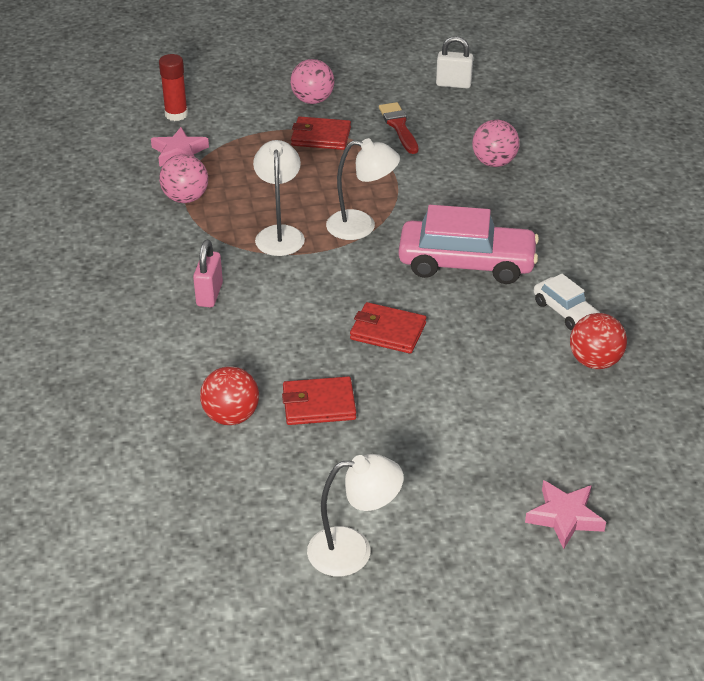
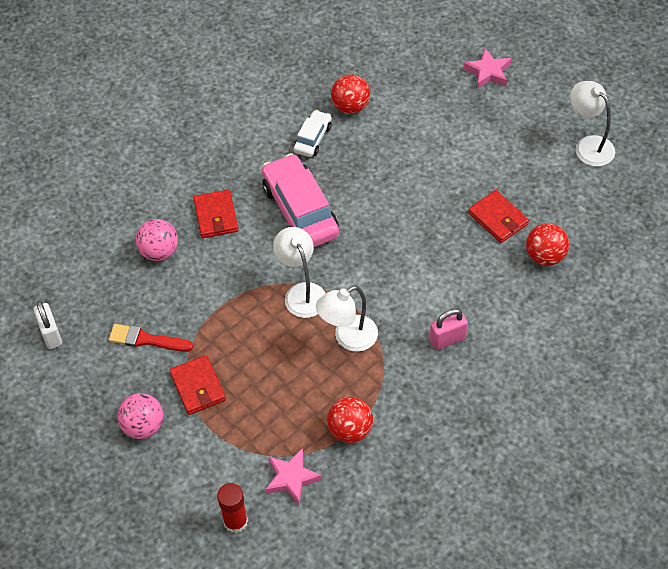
camera: 120 degrees left, 15 degrees up
pink ball [159,154,208,203] -> red ball [327,397,373,443]
red wallet [350,302,426,354] -> red wallet moved to [193,190,239,238]
red brush [379,102,418,154] -> red brush turned 60 degrees clockwise [109,324,193,352]

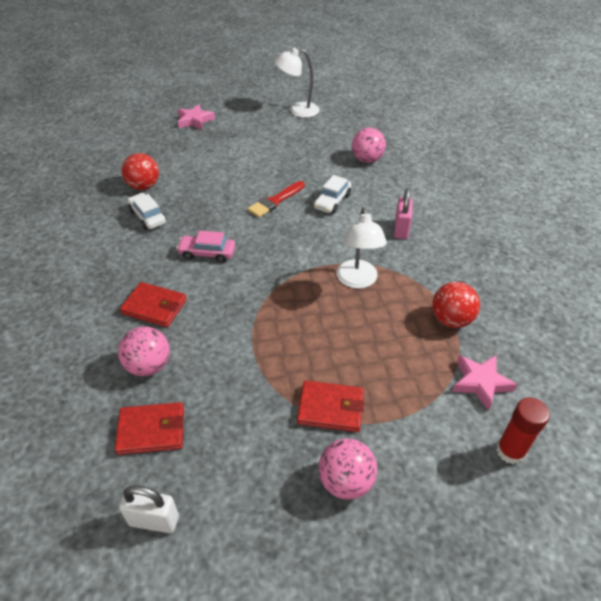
camera: 60 degrees left, 10 degrees down
red brush [109,324,193,352] -> red brush moved to [248,181,305,217]
pink car [262,153,339,247] -> pink car [176,230,235,263], size x0.52
white lamp [273,227,326,318] -> none
red wallet [468,190,529,243] -> red wallet moved to [115,402,184,455]
red ball [526,223,569,266] -> pink ball [352,127,386,163]
none -> white car [314,175,351,213]

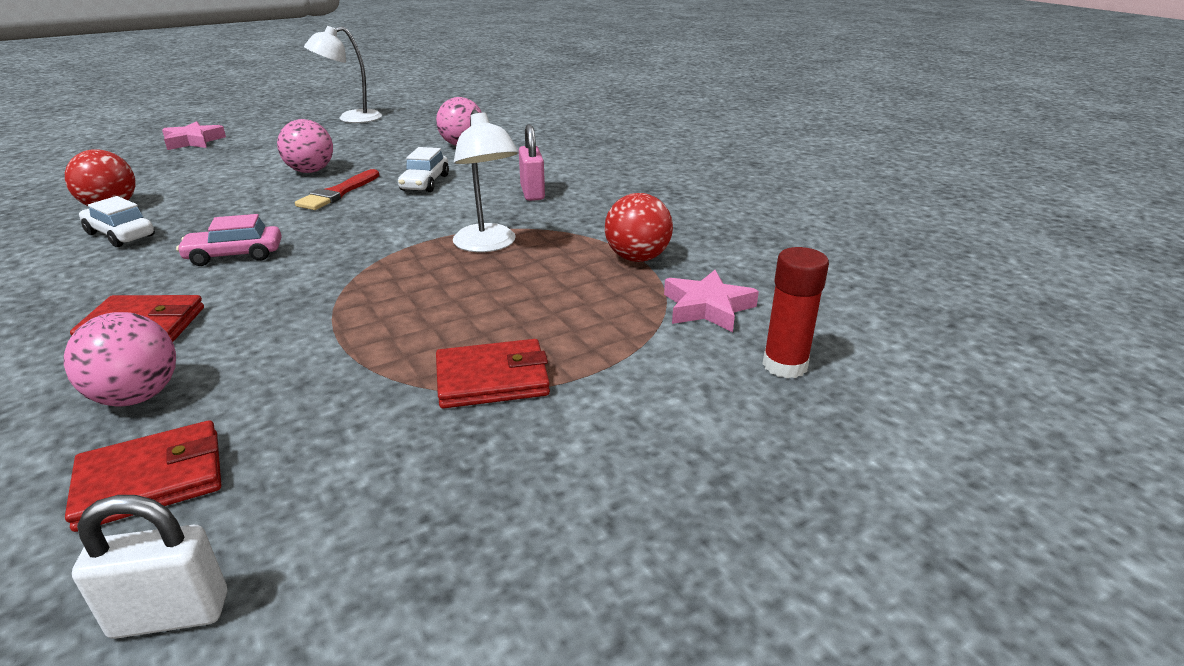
camera: 20 degrees left, 15 degrees down
pink ball [318,438,377,500] -> pink ball moved to [277,119,333,173]

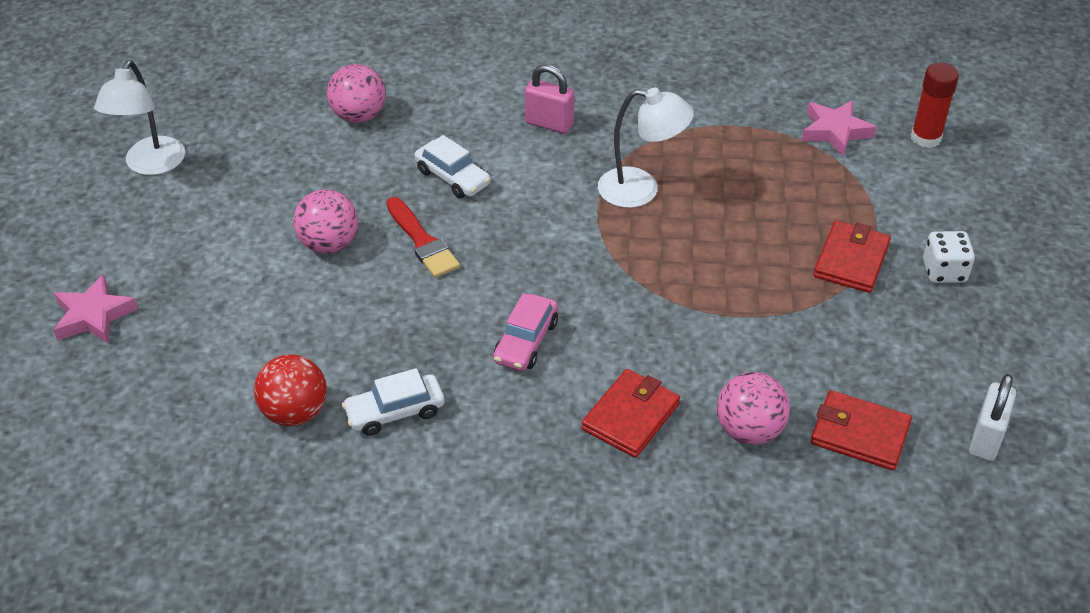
camera: 55 degrees left, 15 degrees up
red wallet [65,420,221,532] -> red wallet turned 75 degrees counterclockwise [811,390,912,470]
red ball [605,193,673,262] -> none
none -> white dice [923,231,975,283]

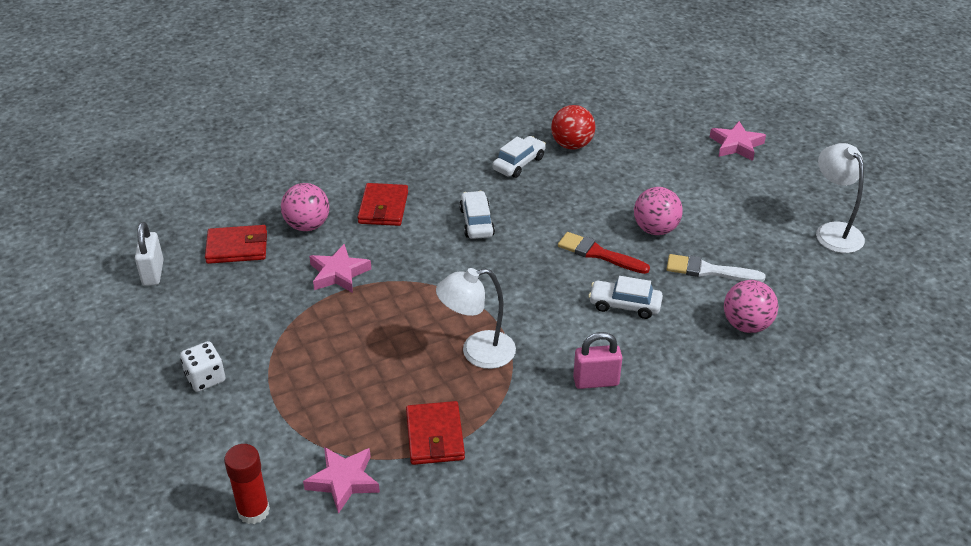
camera: 150 degrees right, 5 degrees down
pink car [493,293,558,371] -> white car [459,191,495,239]
red wallet [814,220,891,293] -> red wallet moved to [406,401,465,465]
none -> pink star [309,244,371,293]
none -> white brush [666,254,766,282]

